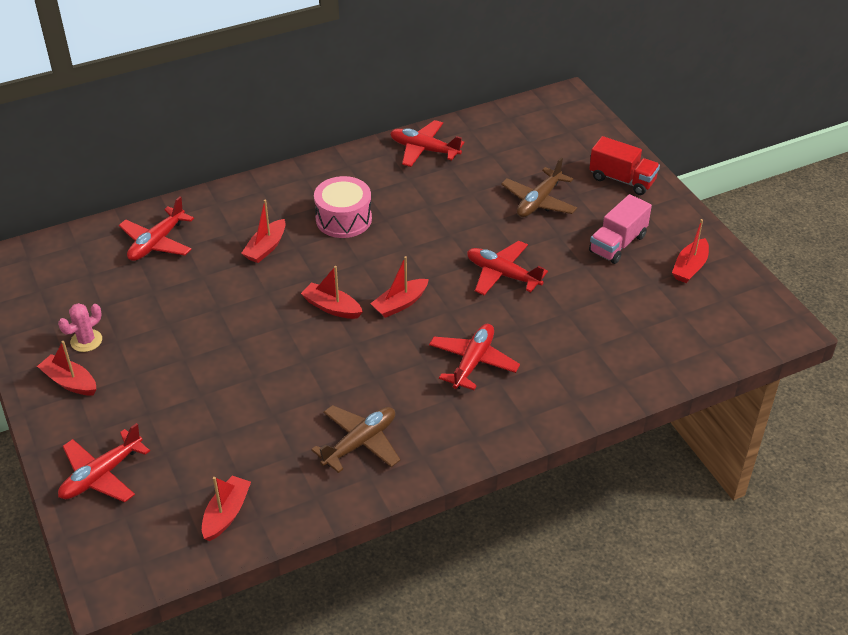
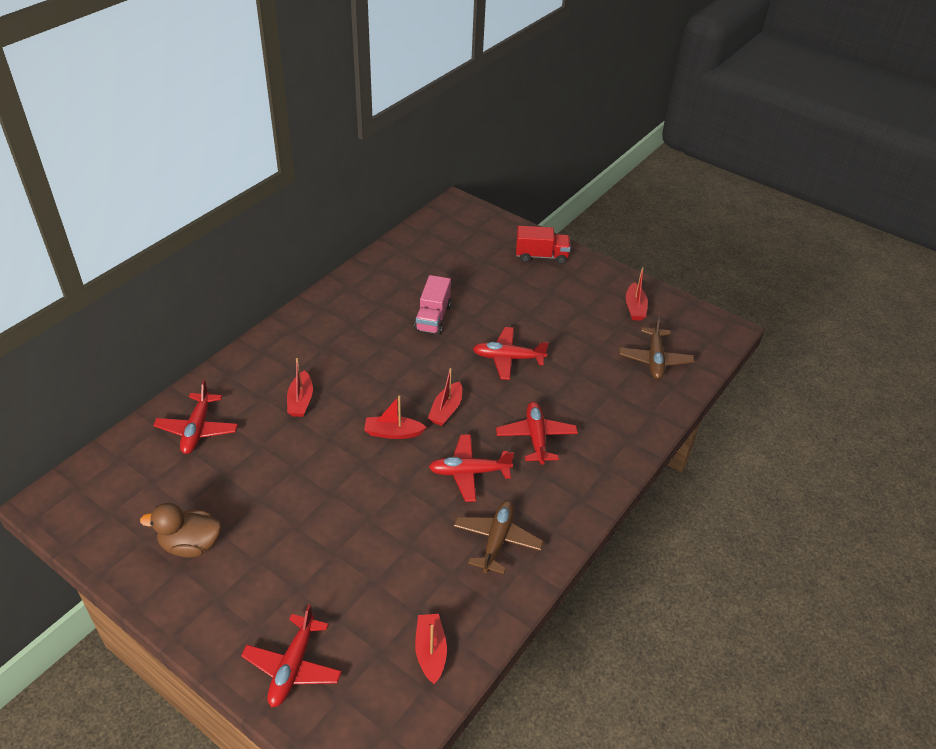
camera: 30 degrees left, 0 degrees up
red boat [37,341,96,396] -> none
pink cactus [58,303,102,352] -> brown duck [140,503,222,558]
pink drum [314,176,372,238] -> none
red plane [390,120,464,167] -> red plane moved to [429,434,514,502]
brown plane [501,158,577,217] -> brown plane moved to [619,316,694,379]
pink truck [589,194,652,264] -> pink truck moved to [414,275,451,335]

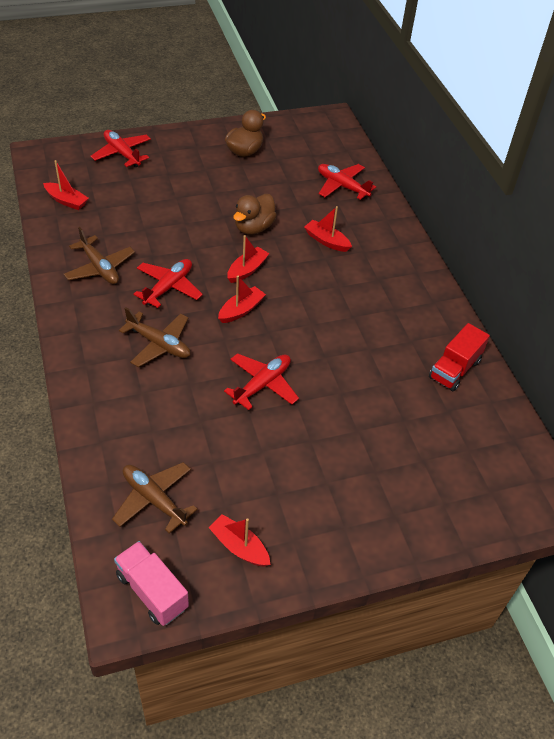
camera: 125 degrees right, 5 degrees up
pink truck [414,275,451,335] -> pink truck moved to [114,541,189,626]
red boat [428,368,462,426] -> red boat turned 75 degrees clockwise [218,276,266,323]
red plane [496,401,578,465] -> brown plane [119,307,190,367]
red truck [516,226,571,264] -> red truck moved to [429,323,490,392]
none -> brown duck [234,194,277,235]

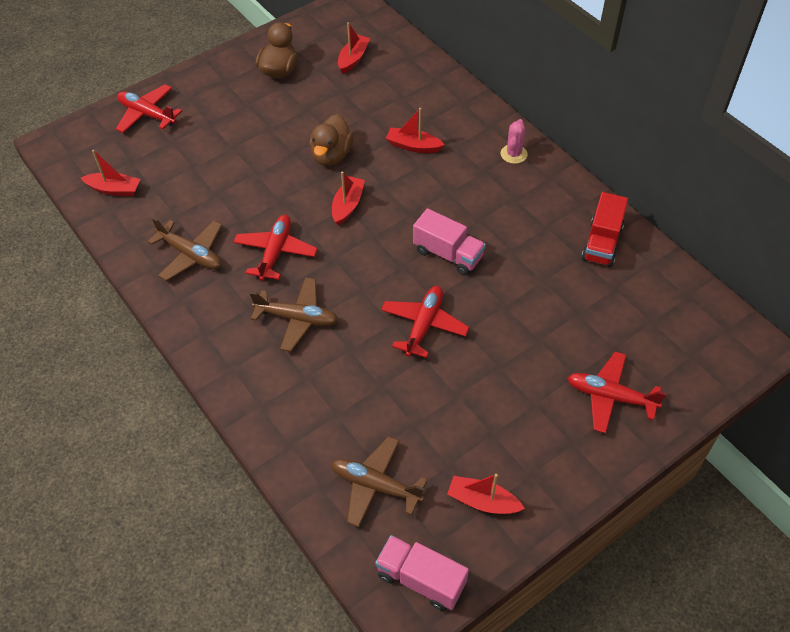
camera: 15 degrees left, 5 degrees up
red boat [218,276,266,323] -> red boat moved to [338,22,370,74]
red plane [318,164,376,200] -> red plane moved to [567,352,667,434]
none -> pink truck [413,208,486,275]
none -> pink cactus [501,119,528,164]

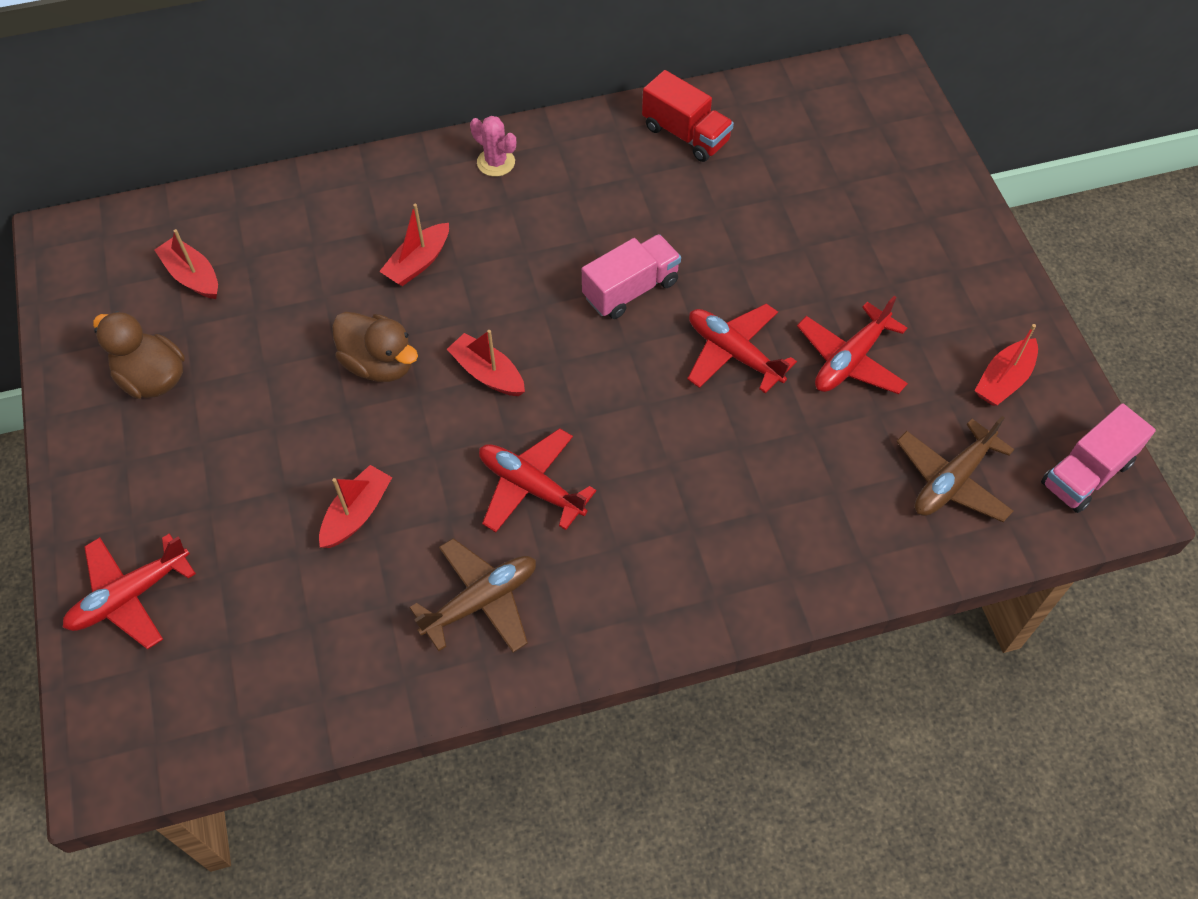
camera: 70 degrees left, 5 degrees up
red boat [81,150,140,196] -> red boat moved to [319,465,392,548]
brown plane [250,277,338,352] -> none
red plane [567,352,667,434] -> red plane moved to [797,296,908,394]

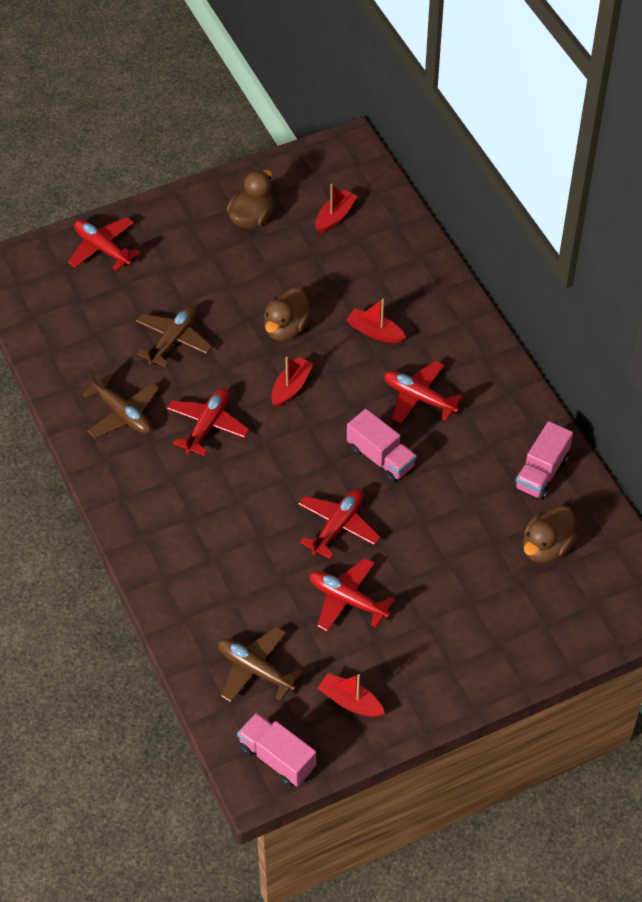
camera: 80 degrees right, 5 degrees down
red boat [319,465,392,548] -> brown plane [136,306,212,368]
pink cactus [470,116,516,176] -> none
red truck [642,70,734,162] -> pink truck [514,421,573,500]
none -> red plane [384,361,463,424]
none -> brown duck [523,506,577,563]

